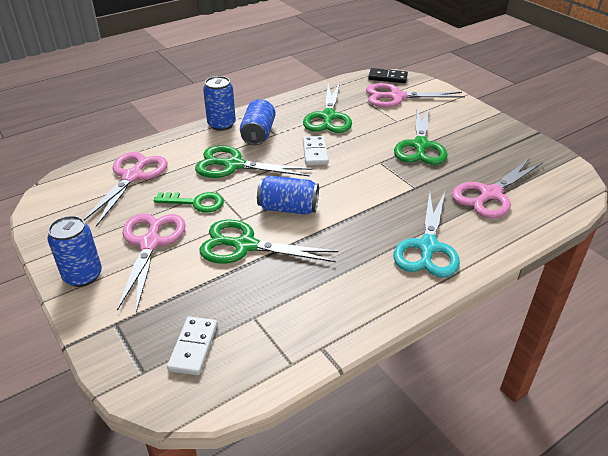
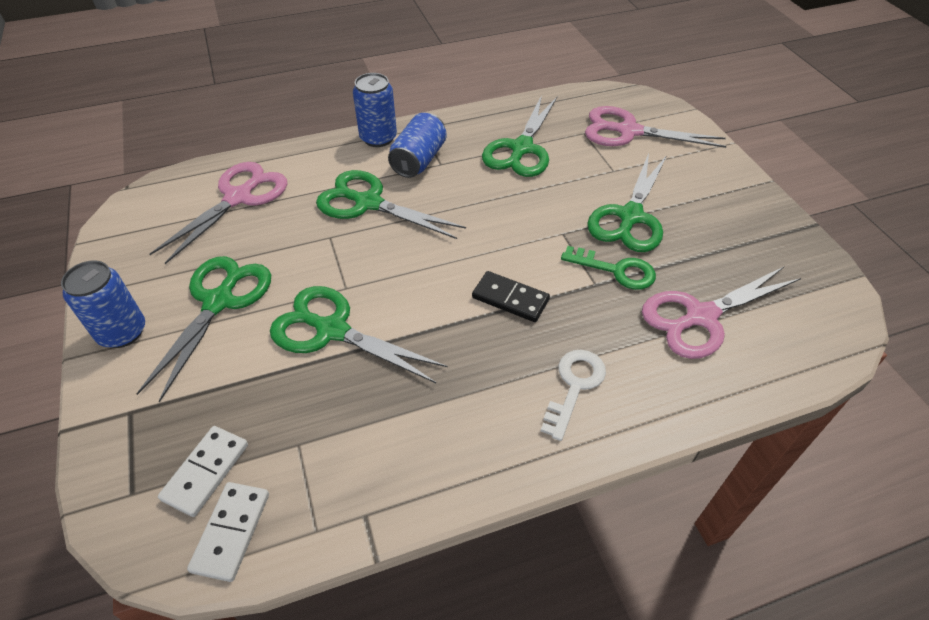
camera: 15 degrees right, 10 degrees up
pink scissors [117,214,186,313] -> green scissors [137,256,271,402]
green key [153,192,224,213] -> green key moved to [561,246,656,290]
blue can [257,175,319,215] -> none
white domino [303,136,329,165] -> white domino moved to [187,482,269,582]
black domino [368,68,408,83] -> black domino moved to [472,271,550,322]
turquoise scissors [393,191,460,278] -> white key [541,350,606,441]

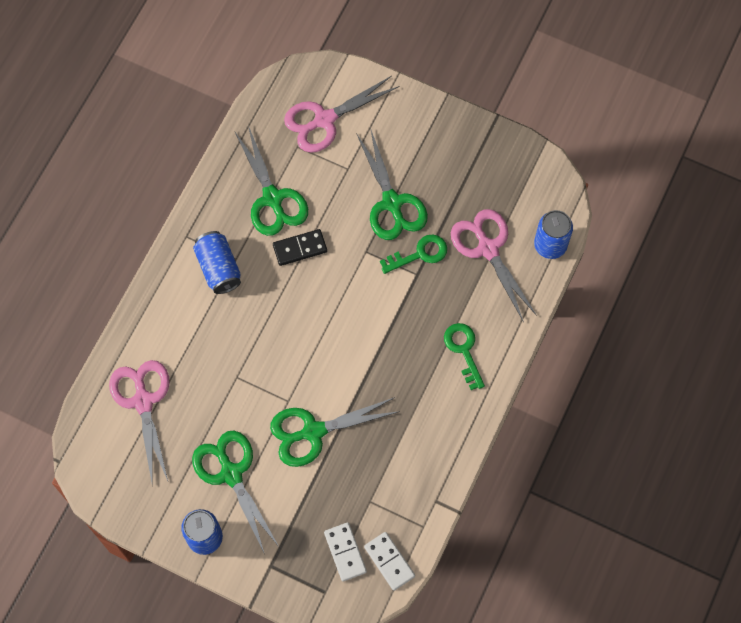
camera: 45 degrees left, 20 degrees up
green scissors [316,170,466,239] -> none
blue can [353,73,397,147] -> blue can moved to [534,210,573,259]
black domino [472,271,550,322] -> black domino moved to [273,229,327,266]
white key [541,350,606,441] -> green key [444,323,485,390]
pink scissors [642,266,801,359] -> pink scissors turned 135 degrees clockwise [451,209,537,322]

